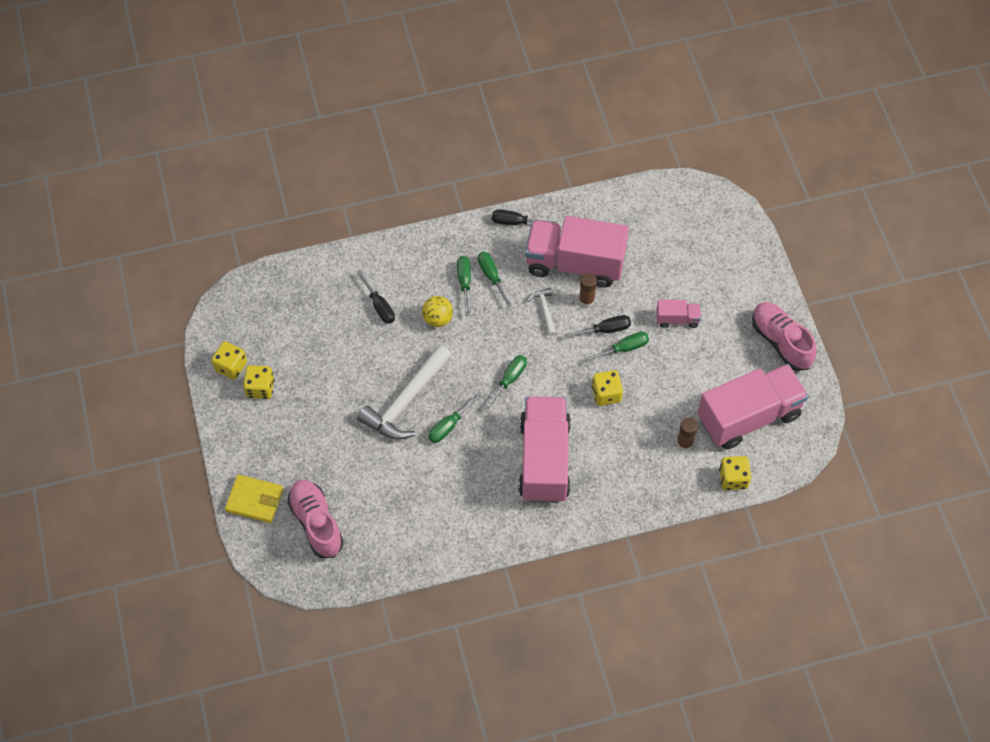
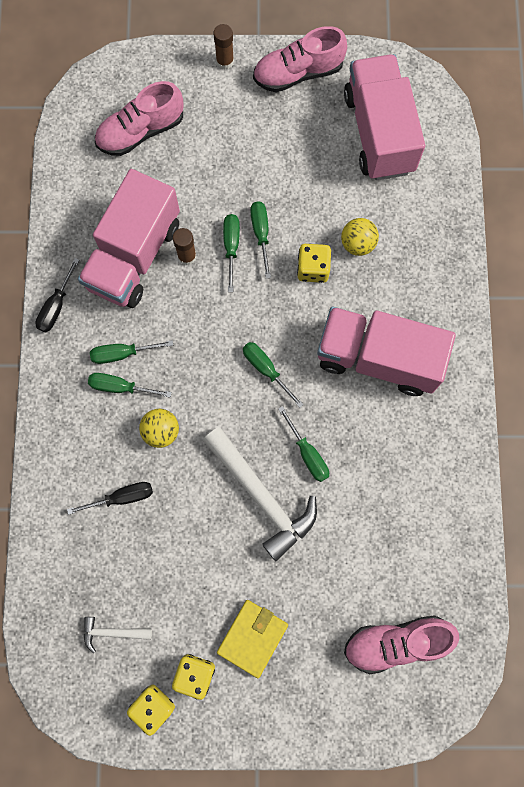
camera: 75 degrees left, 15 degrees up
yellow wallet [225,475,283,523] -> yellow wallet moved to [217,600,288,678]
white hammer [527,288,556,336] -> white hammer moved to [84,617,152,653]
black screwdriver [564,315,631,338] -> green screwdriver [223,214,240,292]
pink truck [657,299,701,328] -> none
brown glue stick [677,418,698,451] -> brown glue stick moved to [213,24,234,69]
yellow dice [719,456,751,490] -> none
none -> pink shoe [95,81,184,156]
none -> yellow ball [341,218,379,256]

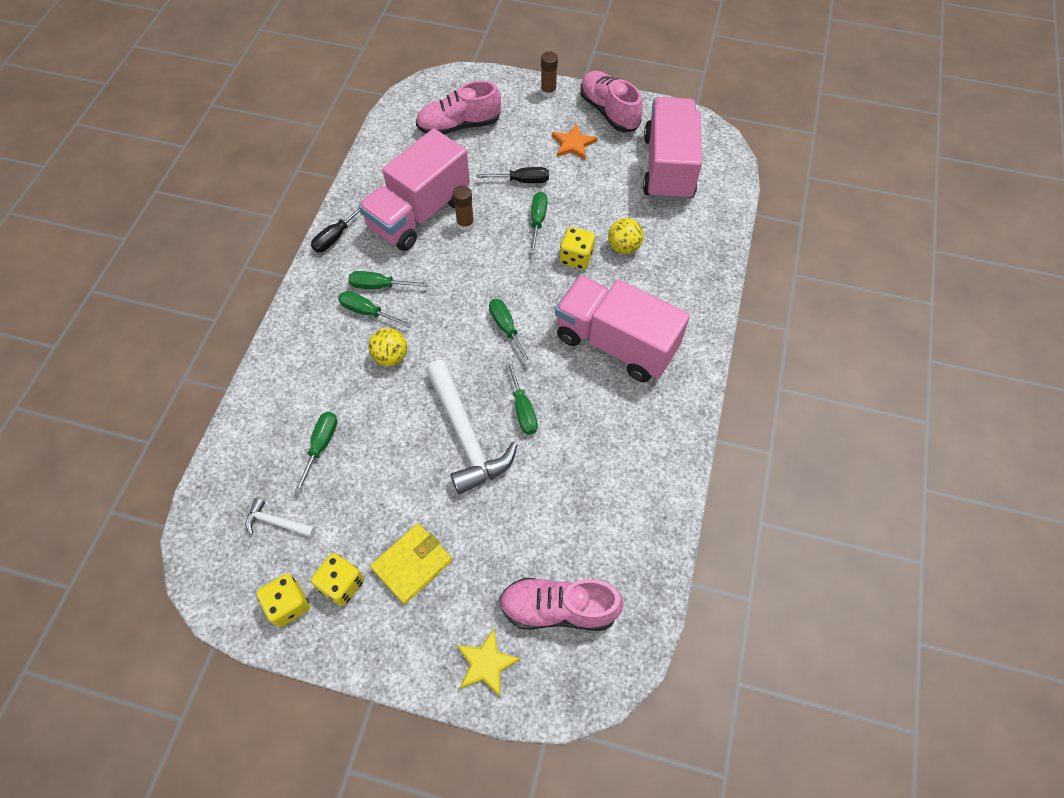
camera: 15 degrees right, 15 degrees down
black screwdriver [67,482,153,515] -> black screwdriver moved to [476,167,549,183]
green screwdriver [223,214,240,292] -> green screwdriver moved to [294,412,337,493]
pink shoe [253,26,347,92] -> pink shoe turned 60 degrees clockwise [580,71,643,132]
none -> yellow star [457,628,521,696]
none -> orange star [552,123,598,160]

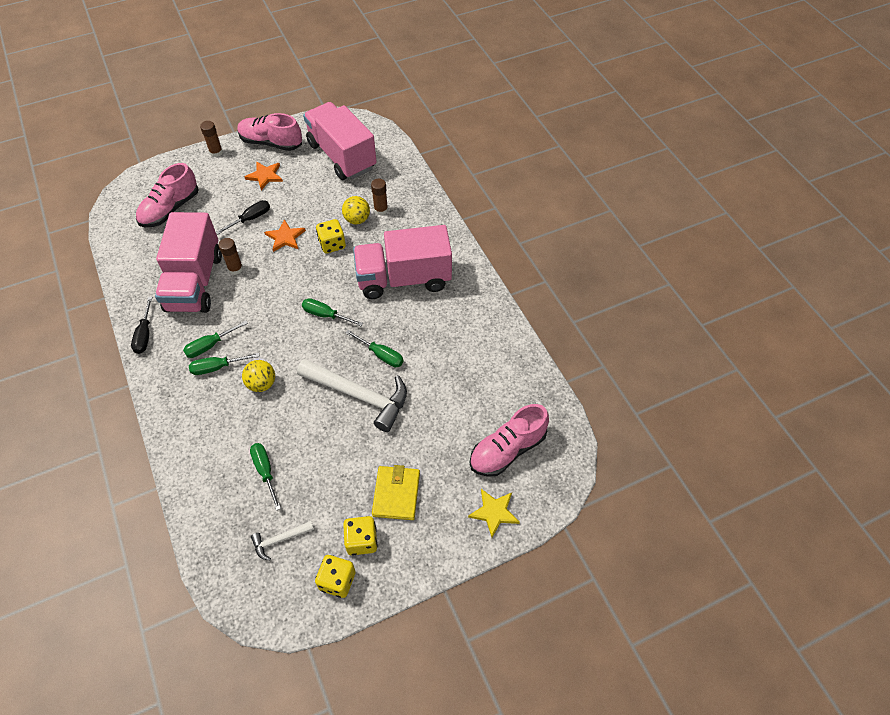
camera: 40 degrees left, 5 degrees down
green screwdriver [530,192,548,254] -> orange star [264,219,306,252]
none -> brown glue stick [371,178,388,215]

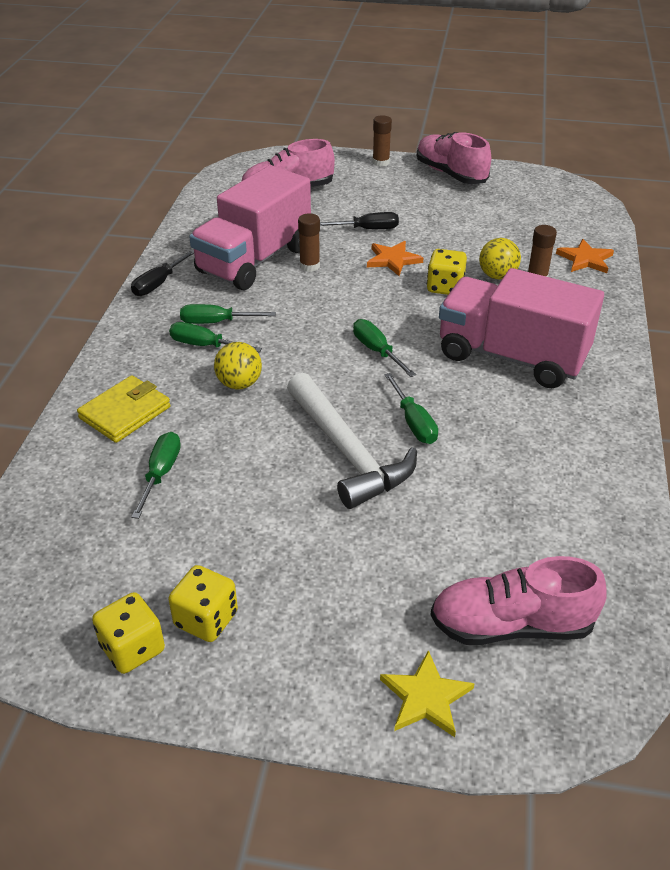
camera: 35 degrees right, 15 degrees down
orange star [245,161,283,190] -> orange star moved to [556,239,614,273]
white hammer [251,521,314,561] -> none
pink truck [303,102,377,180] -> none
yellow wallet [372,465,420,520] -> yellow wallet moved to [77,375,170,443]

